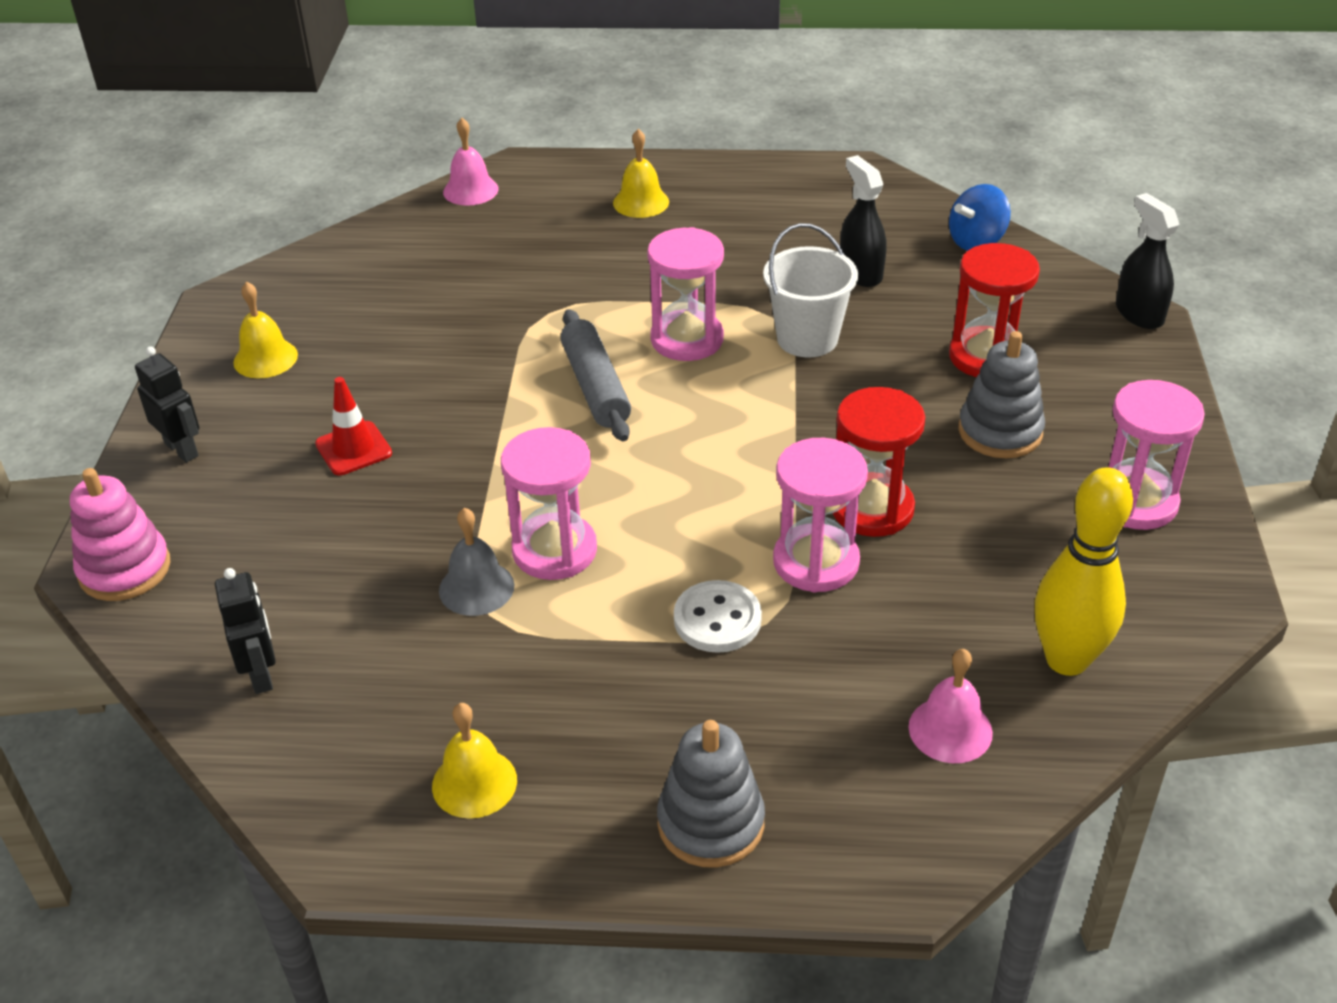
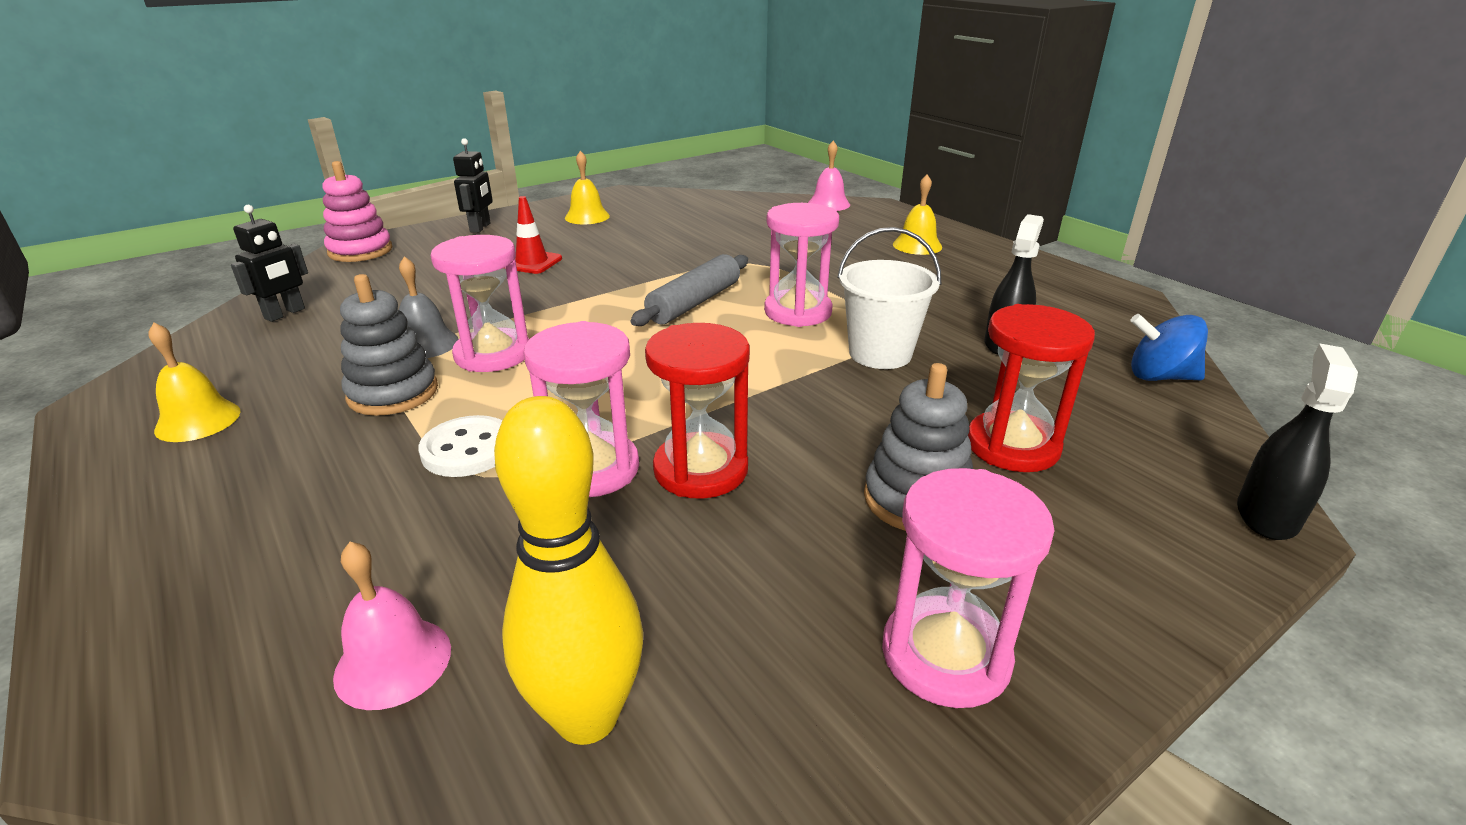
camera: 50 degrees right, 10 degrees down
grey stacking toy [657,720,765,868] -> grey stacking toy moved to [340,274,438,416]

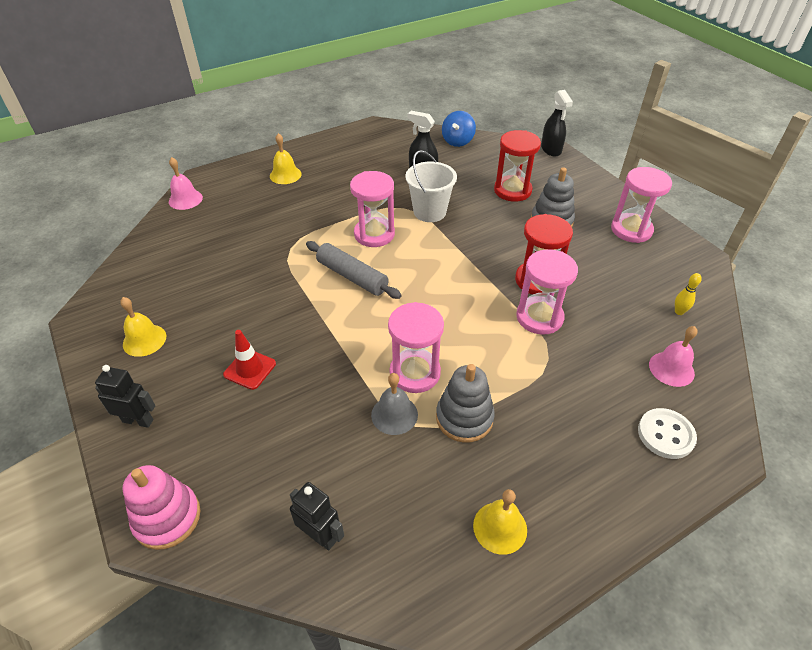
camera: 85 degrees left, 15 degrees up
white button [418,415,503,477] -> white button moved to [638,408,697,459]
yellow bowling pin [494,396,643,745] -> yellow bowling pin [675,273,702,315], size x0.41
black spray bottle [1237,343,1358,540] -> black spray bottle turned 135 degrees counterclockwise [541,90,573,157]

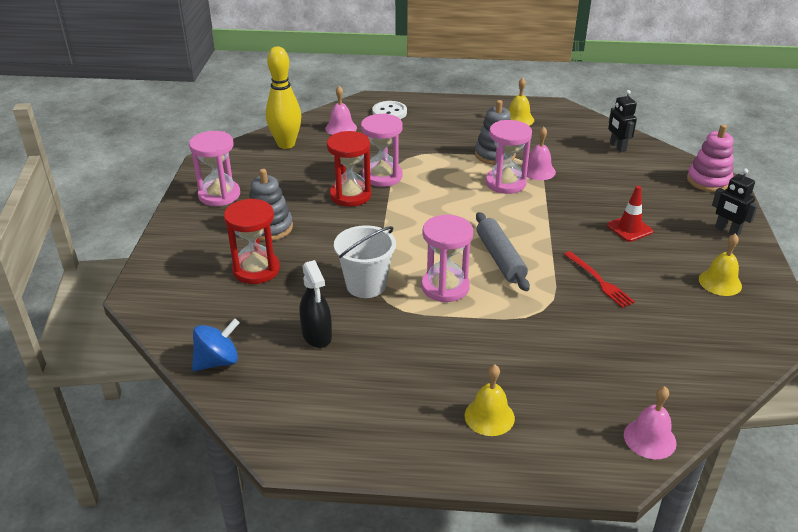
camera: 145 degrees left, 10 degrees down
grey bell [371,373,418,435] -> pink bell [521,127,556,180]
black spray bottle [541,90,573,157] -> none
yellow bowling pin [675,273,702,315] -> yellow bowling pin [266,46,301,149], size x2.45
none -> red fork [564,251,635,308]

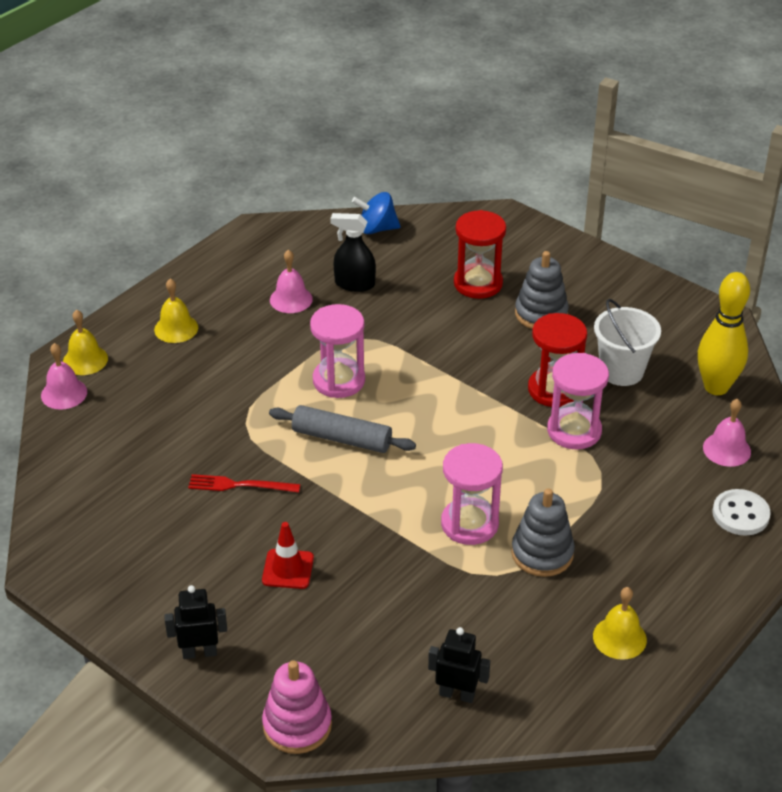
camera: 125 degrees right, 5 degrees up
pink hourglass [189,131,240,206] -> none
blue spinning top [192,318,240,371] -> blue spinning top turned 90 degrees clockwise [352,192,401,234]
white bucket [334,225,396,298] -> white bucket moved to [594,299,661,386]
pink bell [521,127,556,180] -> pink bell moved to [270,250,313,313]
yellow bell [699,233,742,296] -> yellow bell moved to [63,310,108,375]

